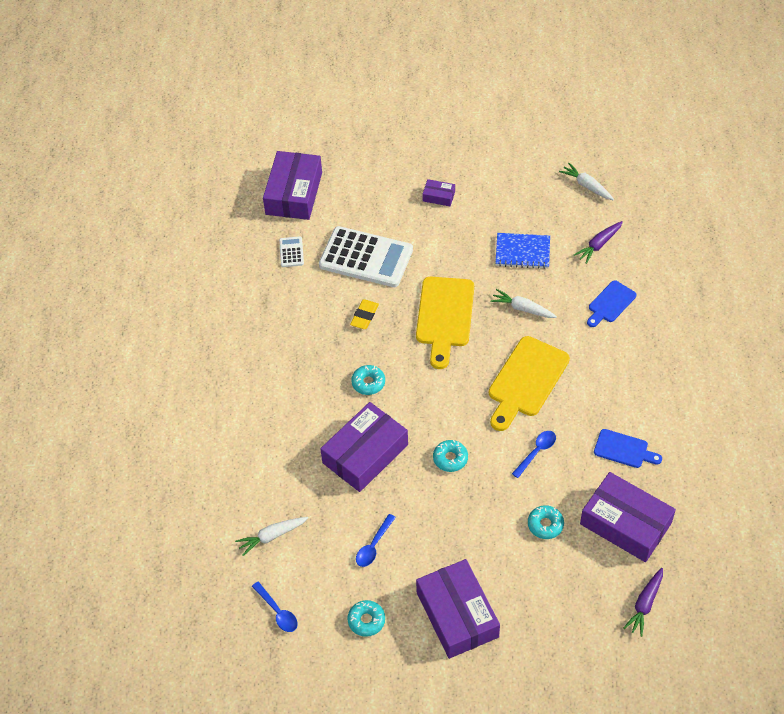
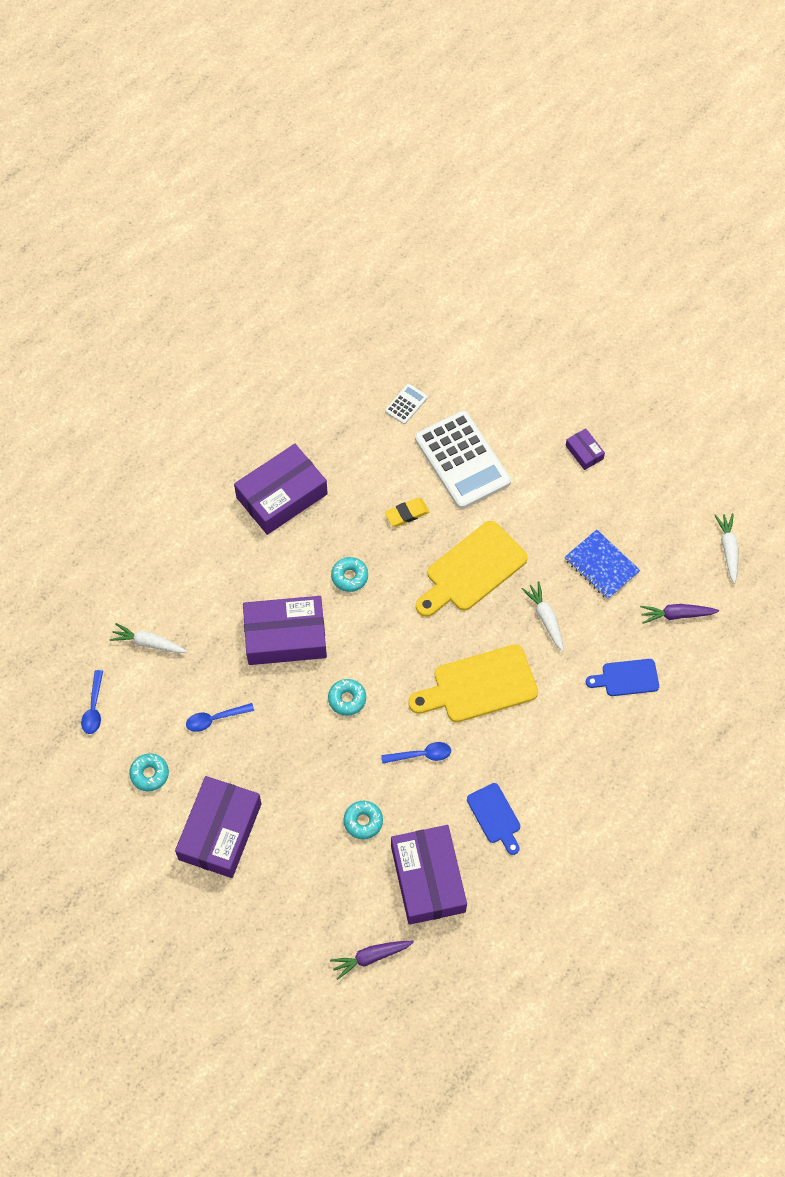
camera: 40 degrees right, 10 degrees up
purple box [263,151,322,220] -> purple box moved to [234,444,328,535]

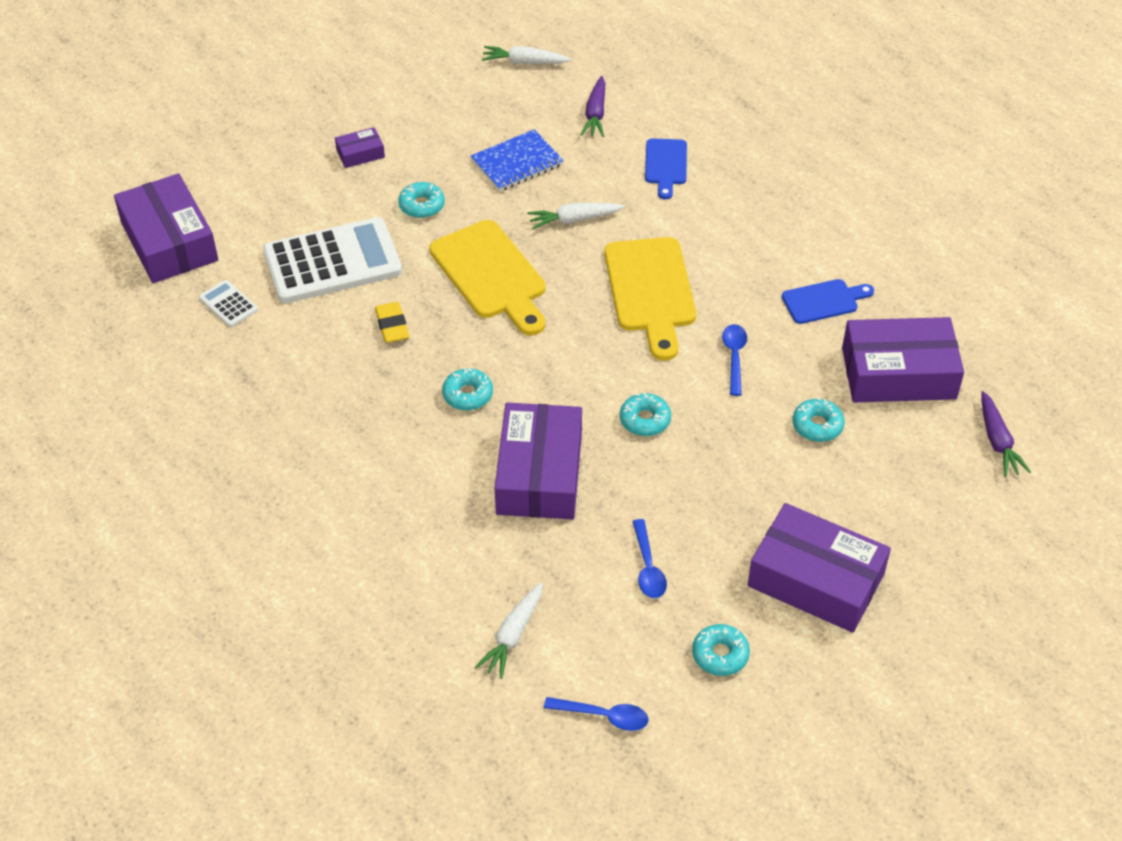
camera: 80 degrees left, 15 degrees down
purple box [234,444,328,535] -> purple box moved to [114,173,218,283]
none -> turquoise donut [398,182,445,218]

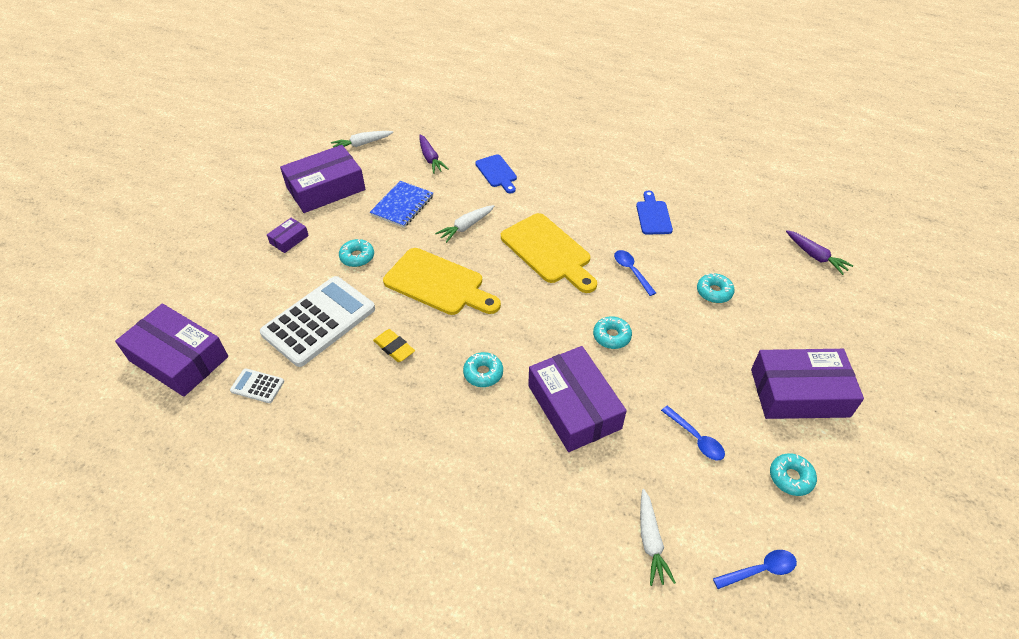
camera: 30 degrees left, 0 degrees up
blue cutting board [782,279,874,324] -> blue cutting board turned 45 degrees counterclockwise [636,191,673,235]
purple box [842,317,964,402] -> purple box moved to [280,145,365,213]

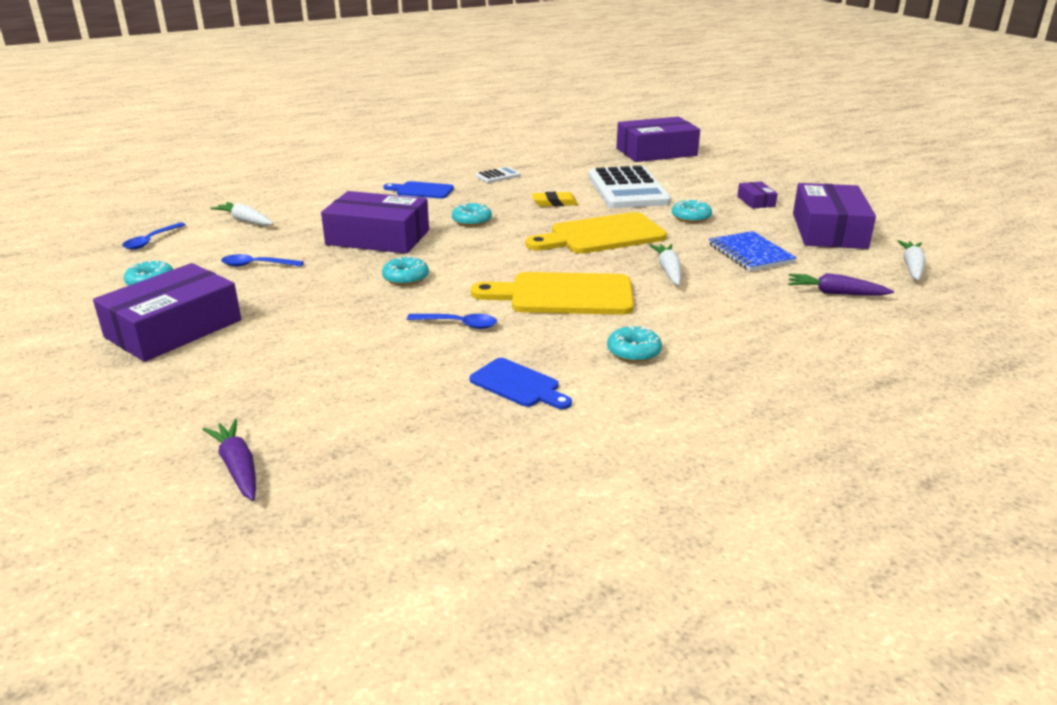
camera: 130 degrees right, 20 degrees down
white calculator [230,368,284,403] -> white calculator moved to [475,167,521,183]
blue cutting board [475,154,517,193] -> blue cutting board moved to [383,181,454,199]
turquoise donut [697,273,734,303] -> turquoise donut moved to [607,325,662,362]
purple carrot [786,230,853,275] -> purple carrot turned 60 degrees clockwise [203,419,256,501]

